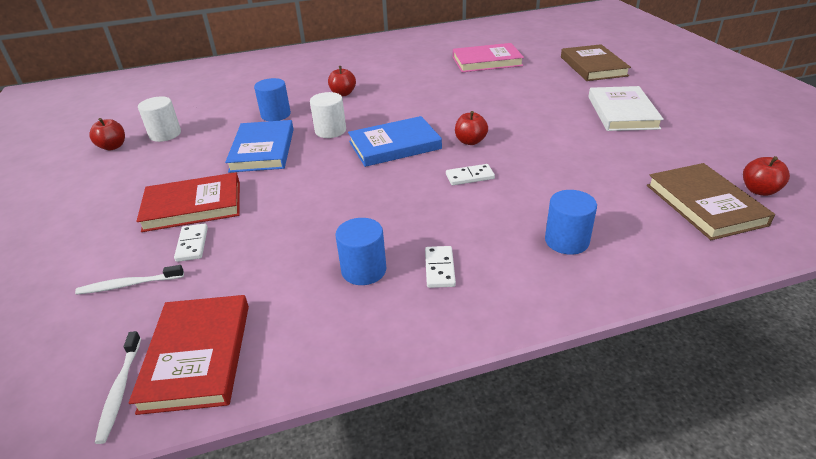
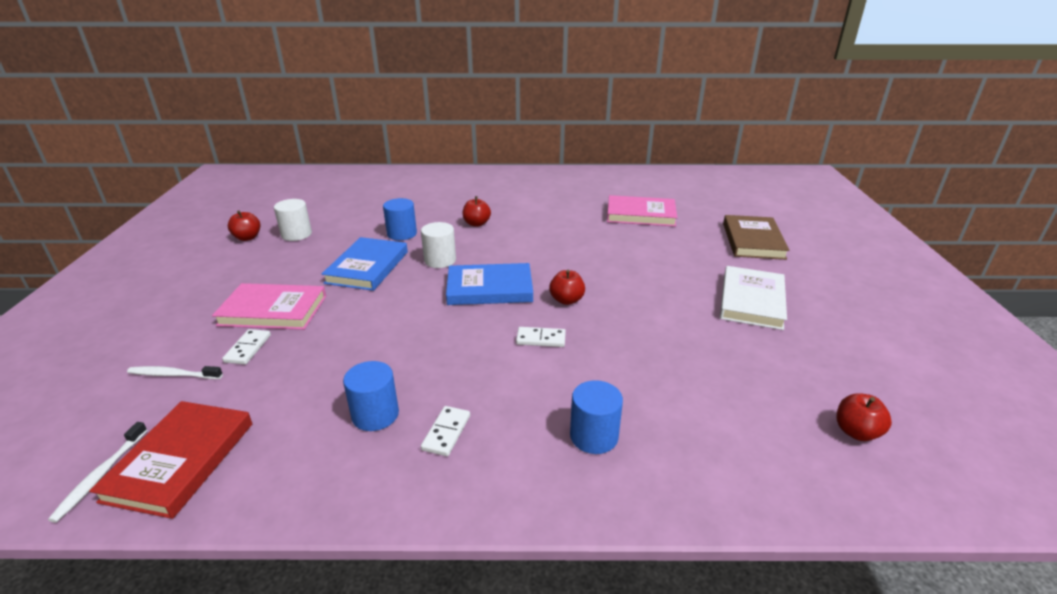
camera: 15 degrees right, 5 degrees down
red book [136,172,240,232] -> pink book [212,283,326,330]
brown book [647,163,775,240] -> none

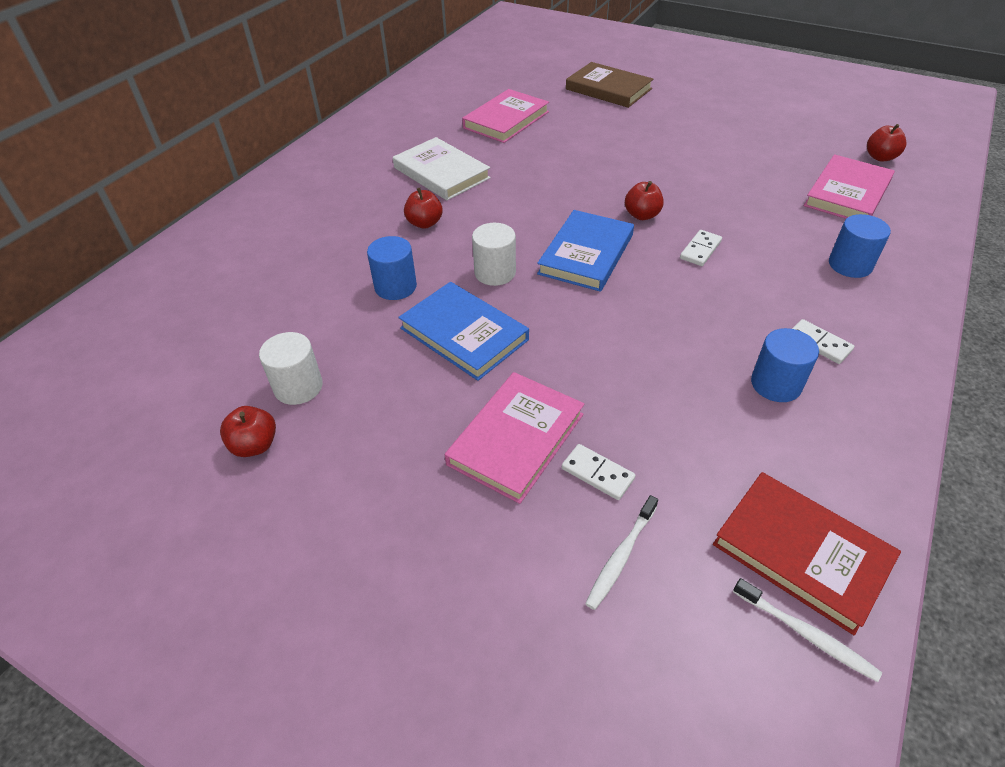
camera: 60 degrees left, 15 degrees up
white book [720,266,787,330] -> white book moved to [393,137,491,200]
none -> pink book [804,154,895,219]

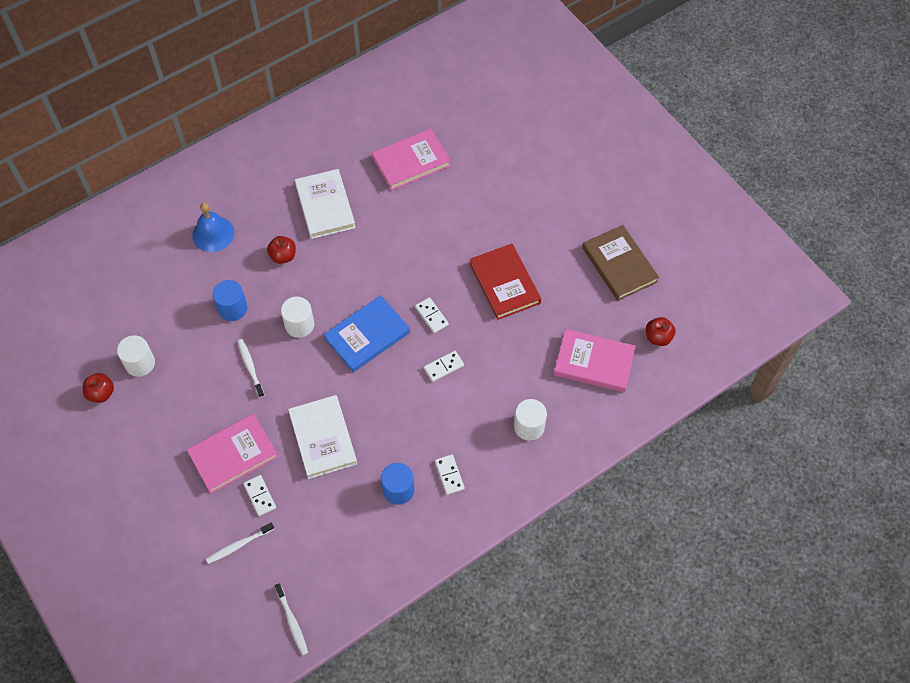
camera: 25 degrees right, 15 degrees up
blue book [398,282,529,381] -> white toothbrush [238,339,265,397]
brown book [566,62,653,108] -> brown book moved to [582,225,659,301]
red apple [625,181,664,220] -> white domino [415,297,449,333]
red book [713,472,901,635] -> red book moved to [470,244,541,320]
pink book [804,154,895,219] -> pink book turned 45 degrees clockwise [554,329,636,392]
blue cylinder [829,214,891,278] -> white cylinder [514,399,547,441]
none -> blue bell [192,203,234,252]
none -> white book [288,395,357,479]

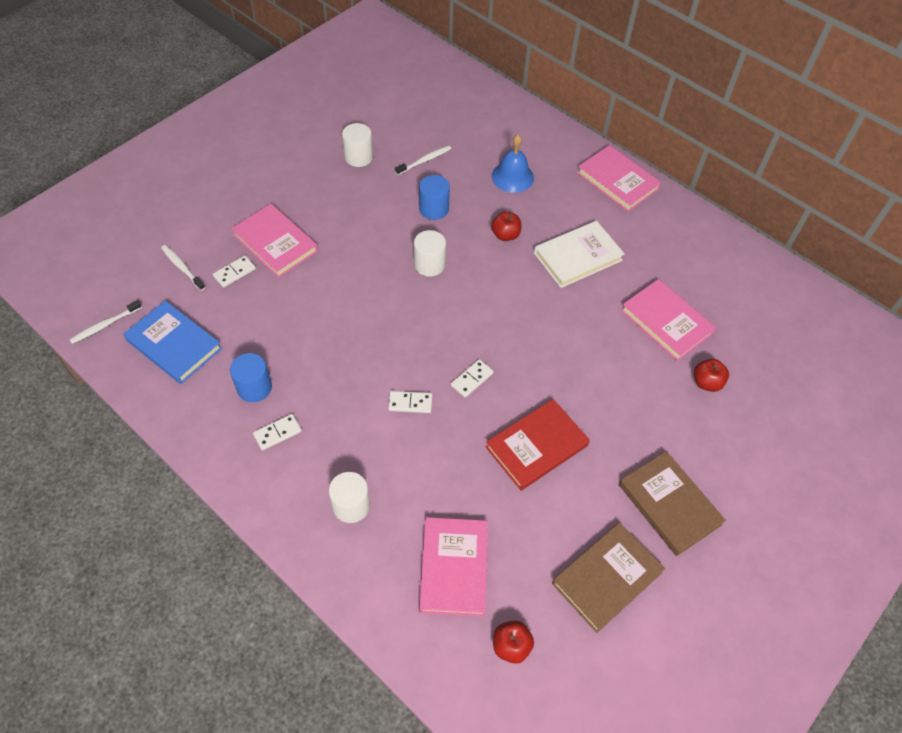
camera: 75 degrees right, 5 degrees down
red apple [83,373,114,403] -> red apple moved to [694,359,729,392]
white toothbrush [238,339,265,397] -> white toothbrush moved to [395,145,451,175]
white book [288,395,357,479] -> none
blue book [324,295,410,372] -> blue book moved to [123,300,222,384]
white domino [424,351,464,382] -> white domino turned 45 degrees counterclockwise [388,391,432,413]
none -> pink book [577,145,661,212]
none -> brown book [619,451,726,556]

